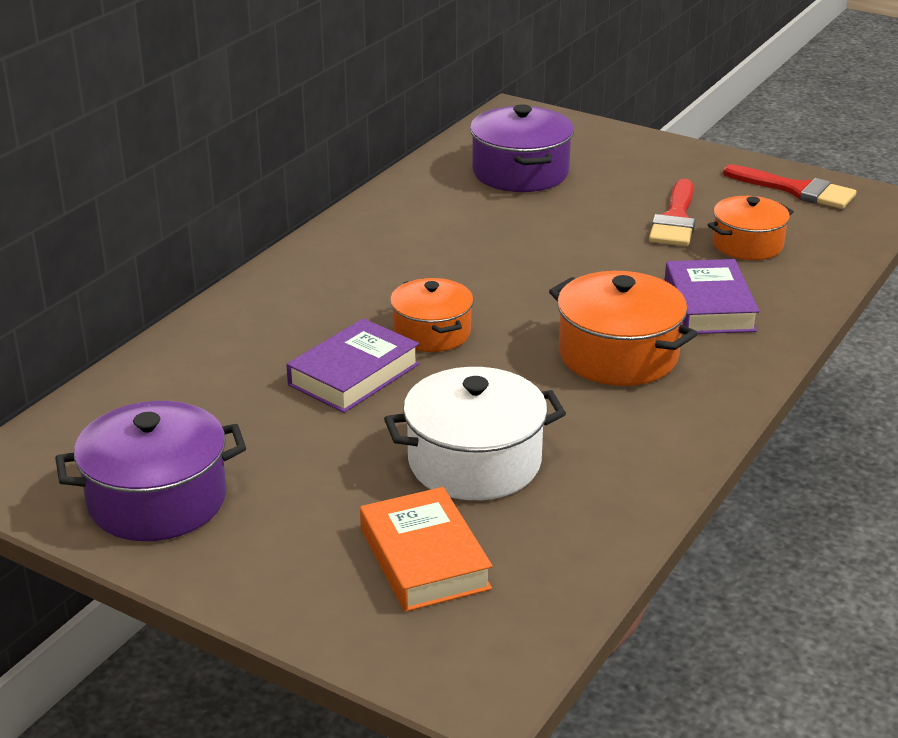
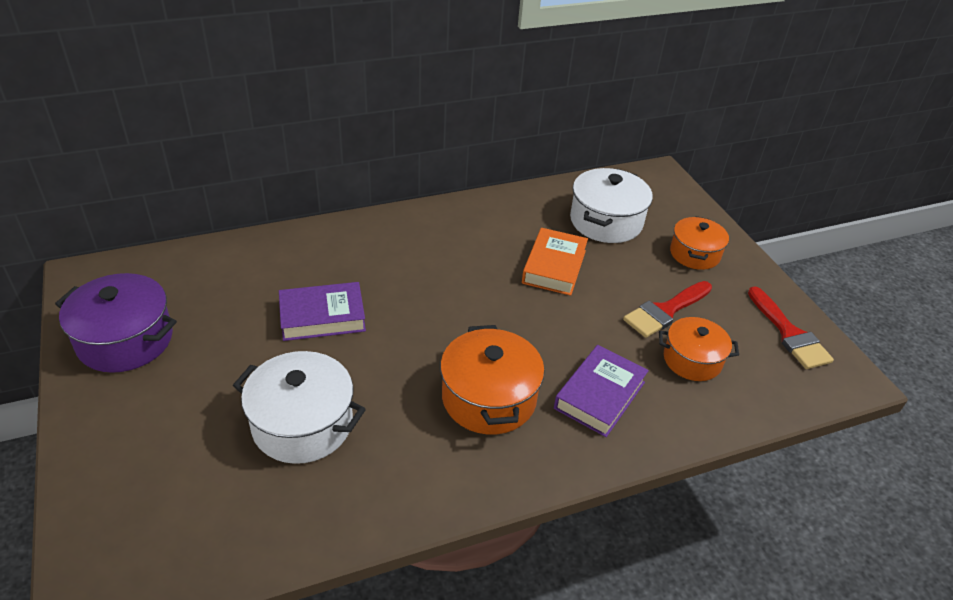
camera: 35 degrees right, 10 degrees up
orange book [360,487,493,612] -> orange book moved to [522,228,588,296]
orange pot [390,278,474,352] -> orange pot moved to [670,216,729,270]
purple pot [470,104,574,192] -> white pot [570,168,653,243]

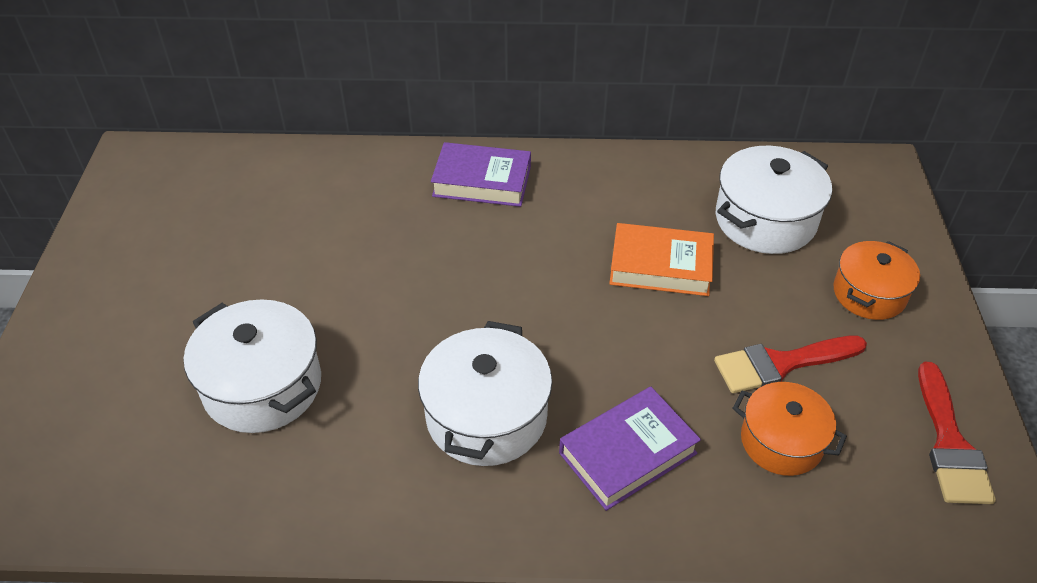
camera: 25 degrees right, 5 degrees up
purple pot [55,273,177,373] -> none
purple book [279,282,366,341] -> purple book moved to [431,142,531,207]
orange pot [440,325,545,435] -> white pot [418,321,552,466]
orange book [522,228,588,296] -> orange book turned 60 degrees clockwise [609,223,714,296]

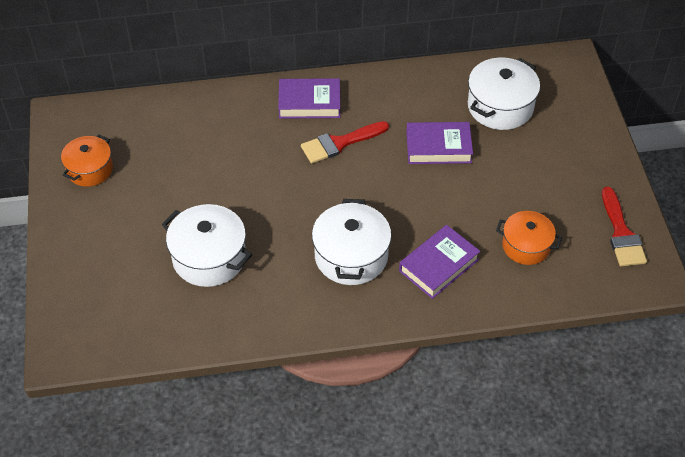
camera: 10 degrees left, 5 degrees up
orange book [609,223,714,296] -> purple book [406,122,473,164]
red brush [714,335,867,393] -> red brush moved to [301,121,389,164]
orange pot [833,241,920,320] -> orange pot moved to [61,134,113,187]

